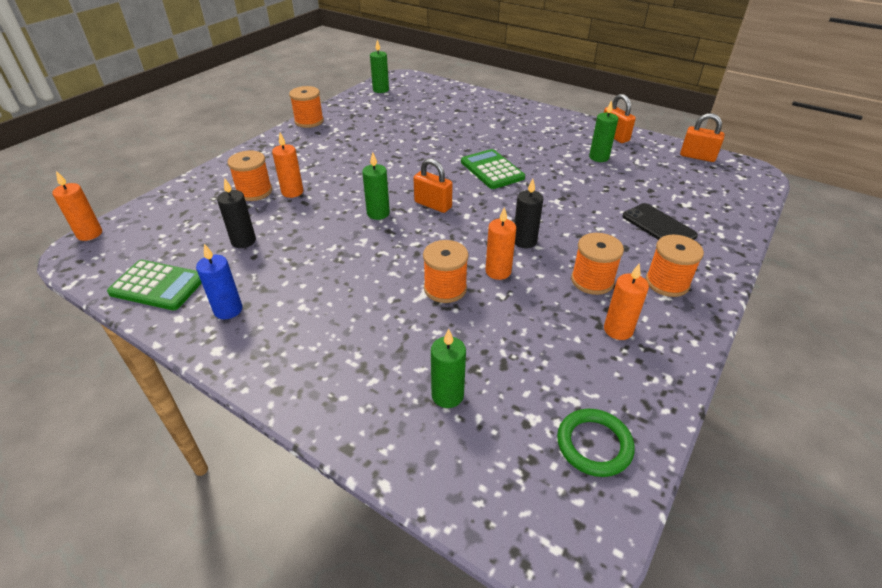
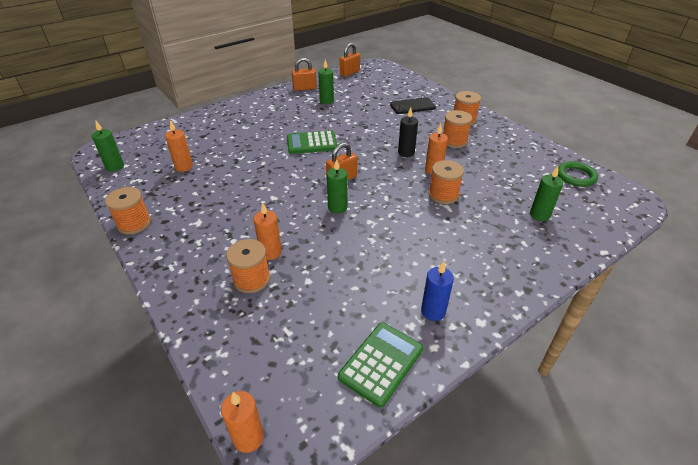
camera: 70 degrees left, 0 degrees up
black candle [217,178,256,248] -> none
orange candle [604,263,649,340] -> orange candle moved to [165,120,193,172]

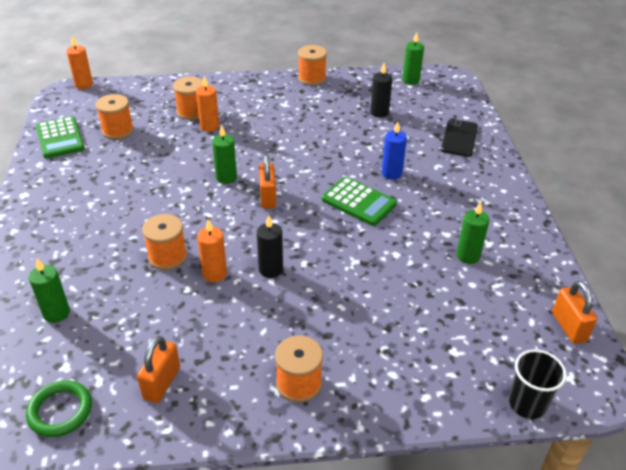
camera: 120 degrees right, 0 degrees up
orange candle [165,120,193,172] -> black candle [370,63,392,117]
green calculator [287,130,337,154] -> green calculator turned 105 degrees clockwise [322,177,397,226]
orange padlock [292,57,317,91] -> orange padlock moved to [137,336,180,403]
black phone [390,97,436,114] -> black phone moved to [441,119,478,157]
blue candle [421,261,454,321] -> blue candle moved to [382,121,407,180]
orange spool [443,110,472,148] -> orange spool moved to [96,94,134,139]
none -> black cup [509,349,567,419]

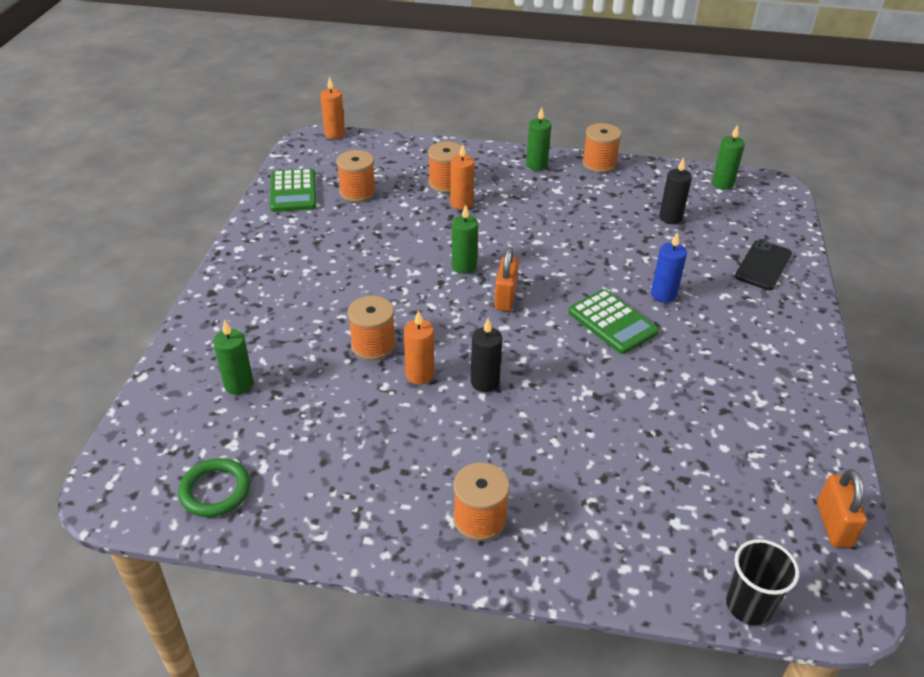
camera: 15 degrees right, 0 degrees up
orange padlock [137,336,180,403] -> none
green candle [456,202,490,264] -> green candle moved to [526,107,551,171]

